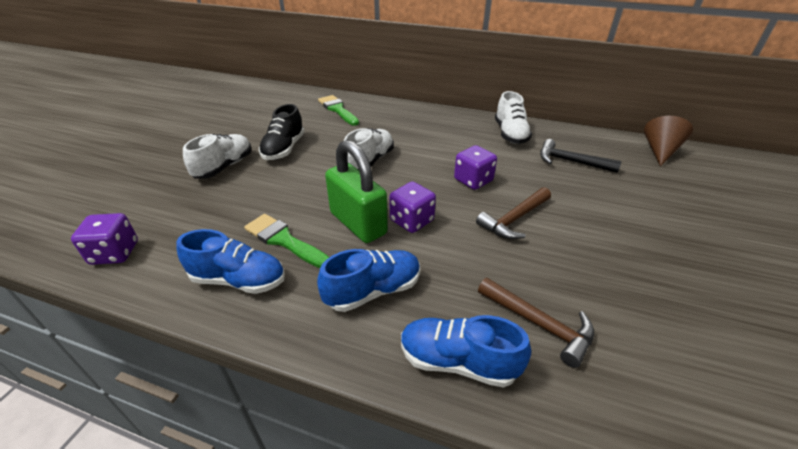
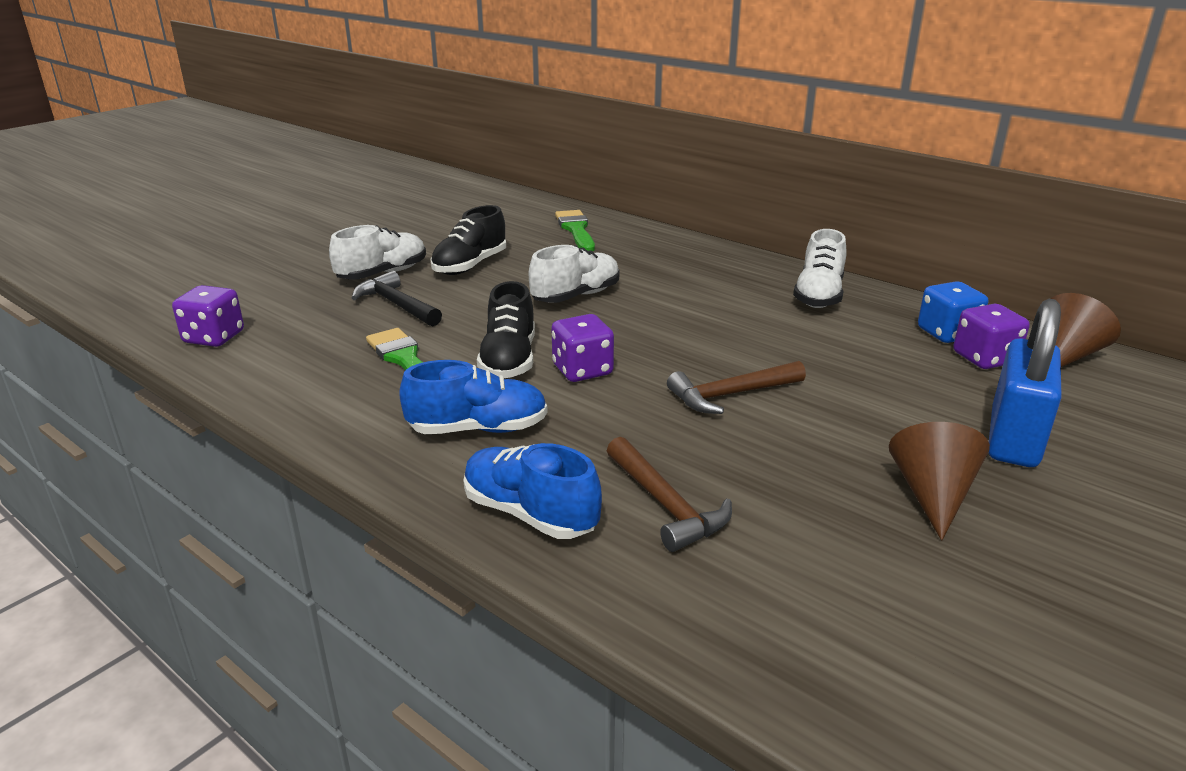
camera: 20 degrees right, 10 degrees down
blue shoe [176,229,285,294] -> none
green padlock [325,140,388,243] -> black shoe [477,281,535,379]
purple dice [454,145,497,190] -> purple dice moved to [953,304,1030,369]
black hammer [540,139,622,173] -> black hammer moved to [352,271,442,327]
none -> brown cone [889,422,990,541]
none -> blue dice [918,281,988,343]
none -> blue padlock [989,299,1062,467]

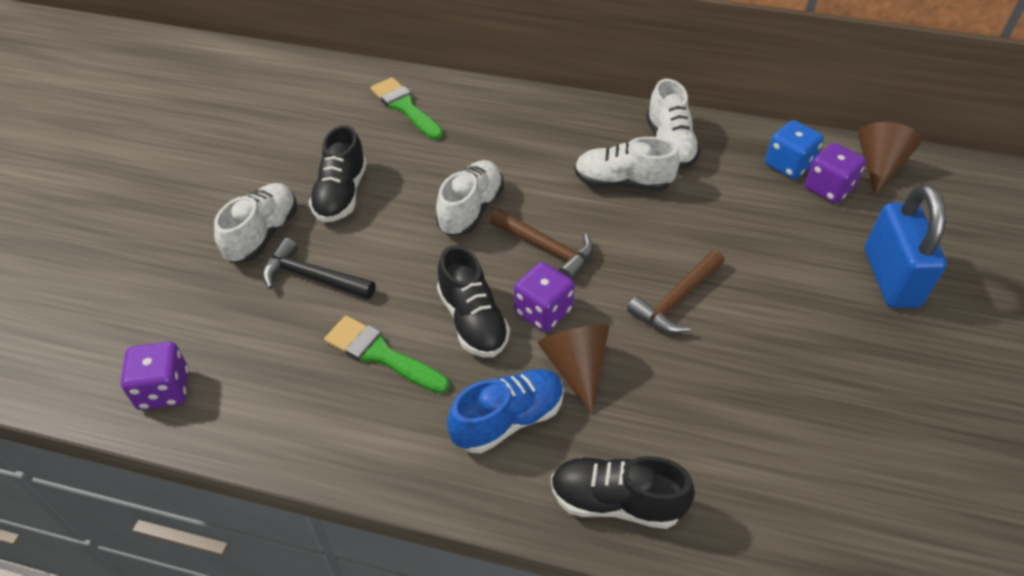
camera: 25 degrees left, 20 degrees up
blue shoe [463,443,602,539] -> black shoe [551,456,695,529]
brown hammer [607,437,732,552] -> brown hammer moved to [490,208,594,280]
brown cone [889,422,990,541] -> brown cone moved to [538,325,609,414]
none -> white shoe [574,137,680,191]

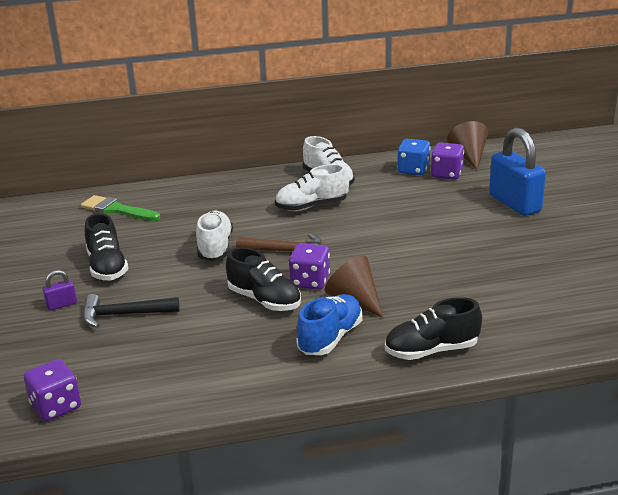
camera: 25 degrees left, 20 degrees down
white shoe [214,183,297,263] -> purple padlock [43,270,77,311]
green brush [324,316,449,394] -> none
brown hammer [627,250,724,333] -> none

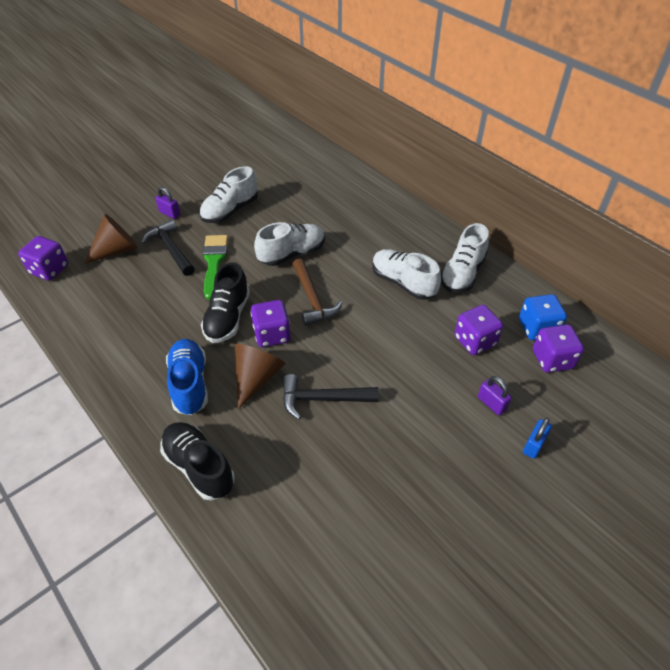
camera: 60 degrees right, 20 degrees up
green brush [81,195,161,221] -> green brush moved to [203,235,228,300]
black shoe [85,213,129,280] -> white shoe [199,166,258,223]
blue shoe [296,294,362,355] -> blue shoe turned 105 degrees counterclockwise [166,339,208,415]
brown cone [447,121,488,170] -> brown cone moved to [85,214,138,263]
blue padlock [489,128,546,216] -> blue padlock [523,418,552,459], size x0.43
none -> black hammer [283,374,379,420]
none -> purple dice [454,305,503,355]
none -> purple padlock [478,376,512,415]

